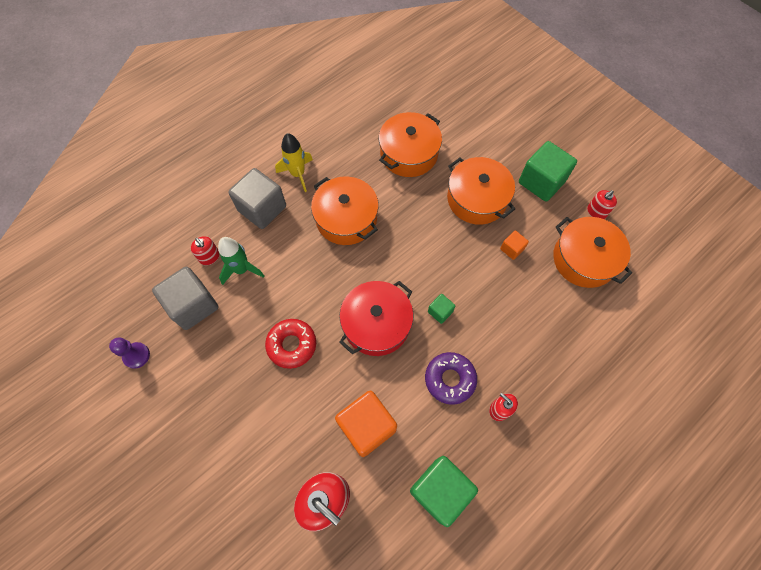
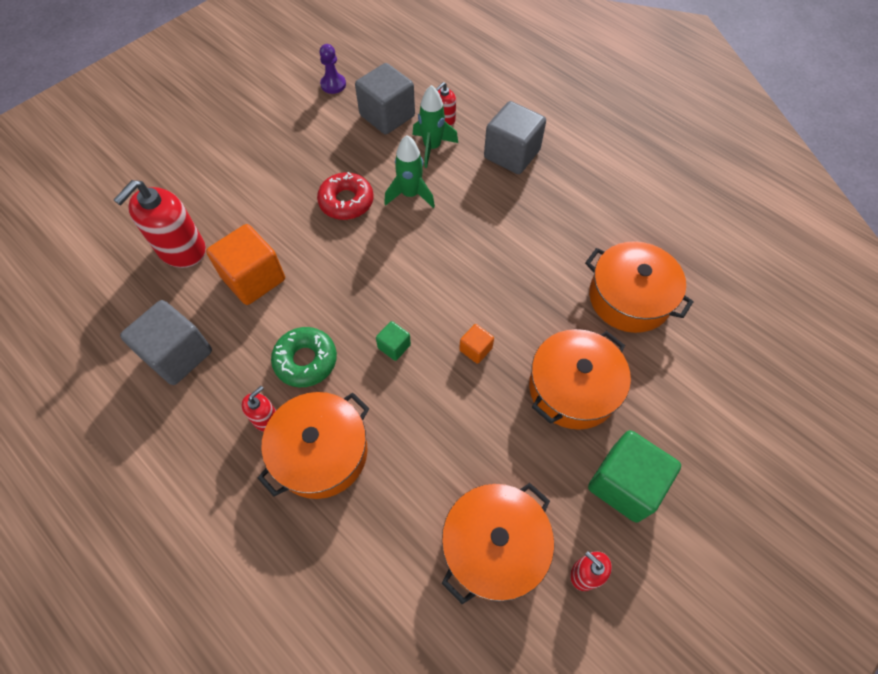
camera: 85 degrees right, 5 degrees down
yellow rocket [275,133,313,192] -> none
orange pot [311,177,379,245] -> orange pot moved to [258,392,369,499]
red pot [339,281,413,356] -> none
green cube [410,456,478,527] -> grey cube [120,300,212,385]
purple donut [425,352,477,405] -> green donut [271,327,337,387]
orange cube [500,231,529,260] -> orange cube moved to [459,324,494,364]
none -> green rocket [384,135,435,208]

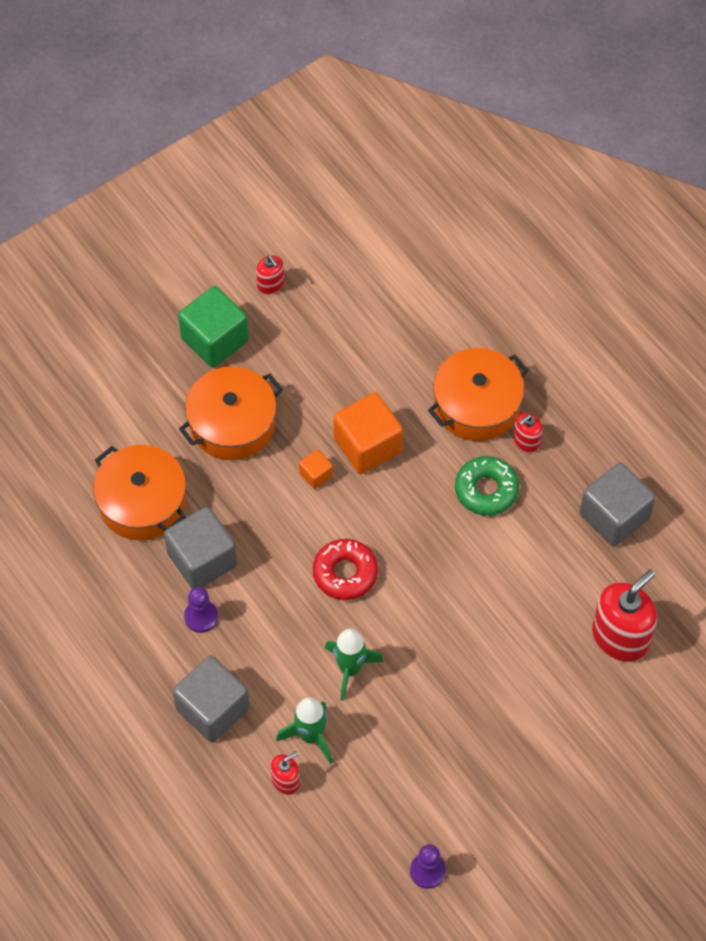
camera: 170 degrees left, 0 degrees up
orange cube [206,224,285,305] -> orange cube moved to [333,392,403,474]
red donut [317,172,374,220] -> red donut moved to [313,539,378,600]
grey cube [355,63,415,134] -> grey cube moved to [164,507,237,589]
green cube [376,321,411,361] -> none
orange pot [441,483,554,604] -> none
none -> purple pawn [184,587,218,633]

